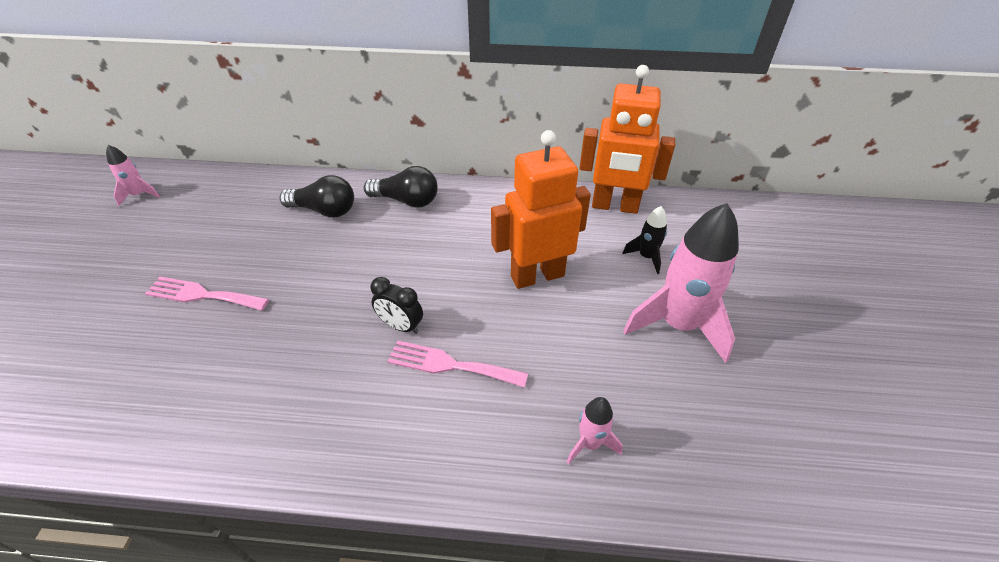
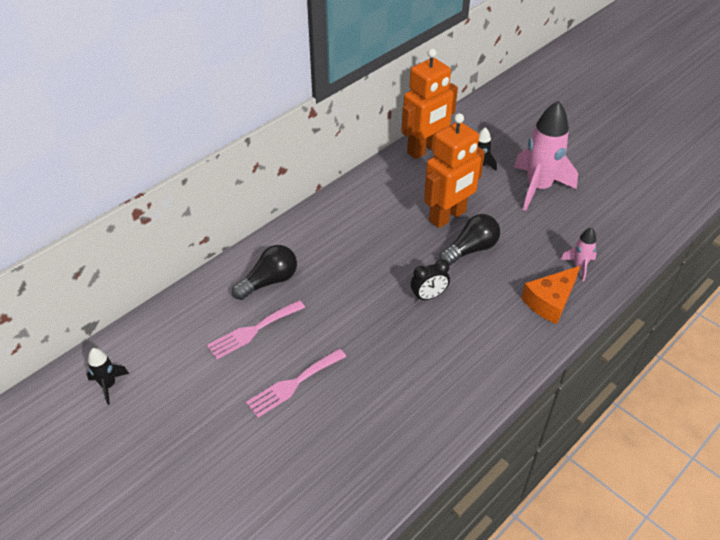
camera: 50 degrees left, 0 degrees up
pink rocket [106,145,160,206] -> black rocket [87,348,129,405]
black light bulb [364,166,438,208] -> black light bulb moved to [440,214,500,266]
pink fork [387,340,528,388] -> pink fork moved to [207,300,305,359]
orange robot [491,130,591,289] -> orange robot turned 150 degrees counterclockwise [424,113,485,228]
none -> orange cheese [521,266,580,324]

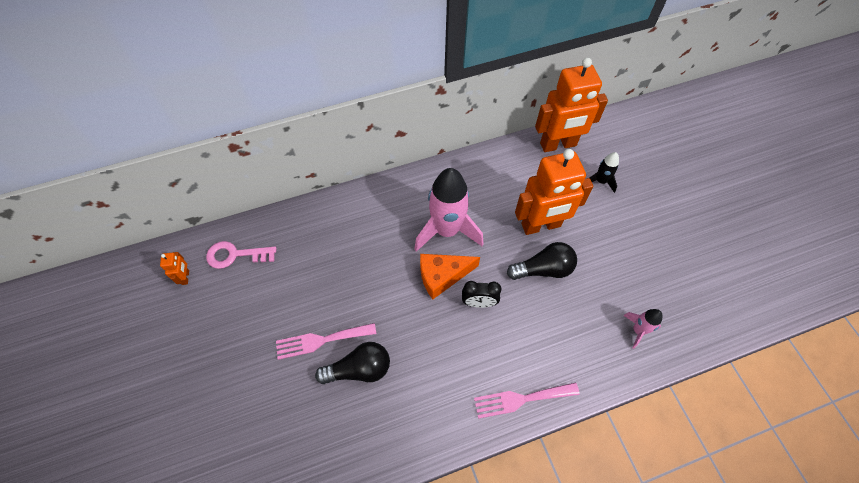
camera: 25 degrees right, 15 degrees up
black rocket [87,348,129,405] -> orange robot [160,252,189,285]
pink fork [207,300,305,359] -> pink fork moved to [474,382,580,419]
black light bulb [232,245,297,300] -> black light bulb moved to [315,342,390,384]
pink rocket [514,101,578,211] -> pink rocket moved to [414,168,483,252]
orange cheese [521,266,580,324] -> orange cheese moved to [420,254,480,299]
none -> pink key [206,241,276,269]

